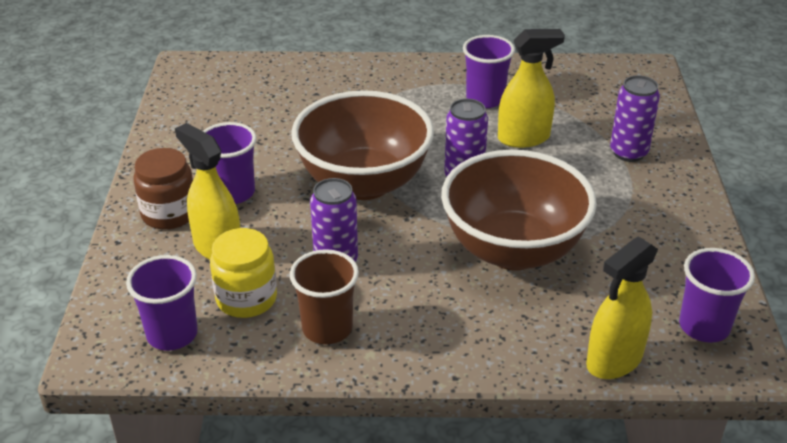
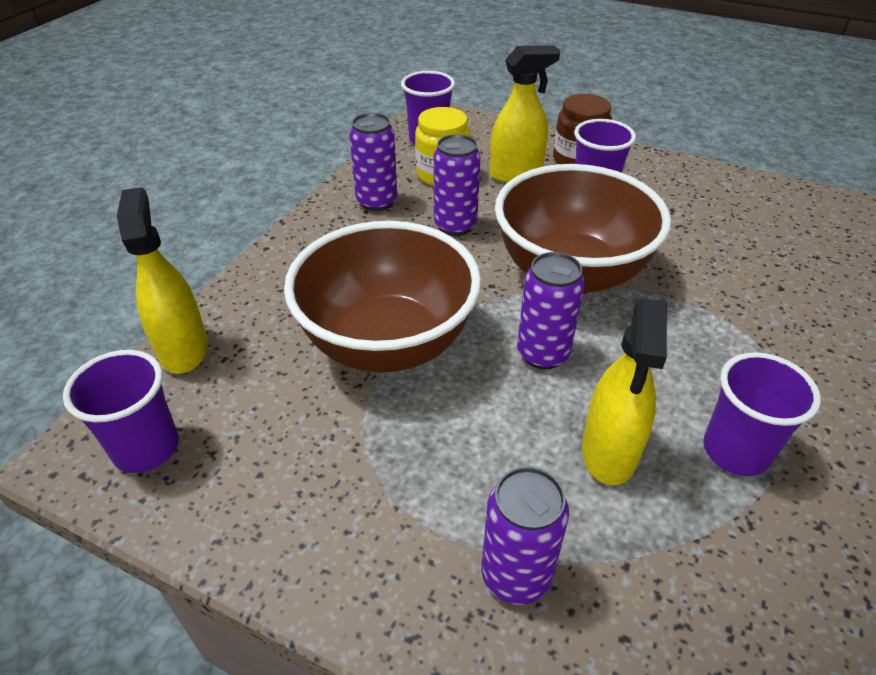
camera: 115 degrees right, 5 degrees up
brown cup [290,249,359,344] -> purple can [349,113,397,211]

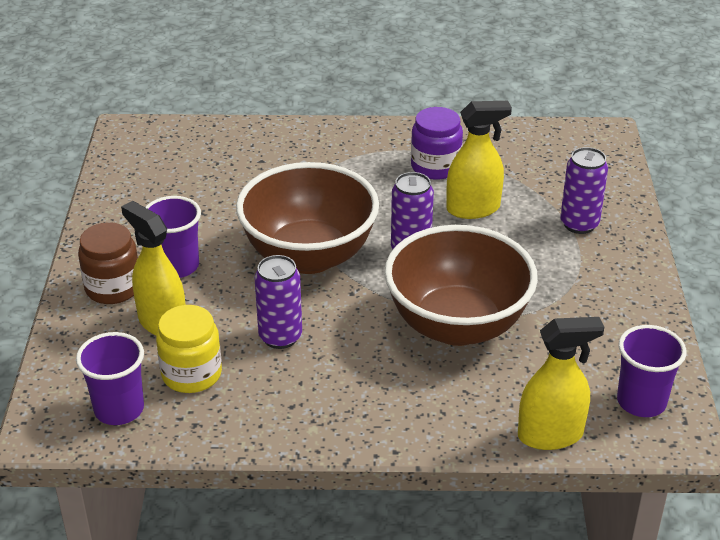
camera: 115 degrees left, 5 degrees down
yellow spray bottle [117,187,208,374] -> yellow spray bottle turned 150 degrees counterclockwise [518,317,604,450]
purple can [349,113,397,211] -> none
purple cup [703,352,821,476] -> purple jar [411,107,463,180]

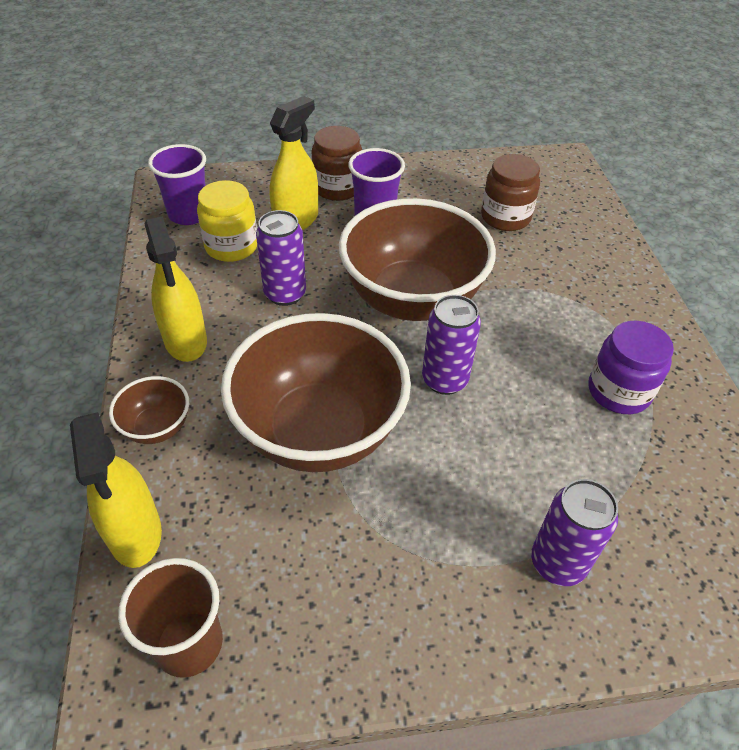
camera: 80 degrees right, 10 degrees up
yellow spray bottle [446,101,512,219] -> yellow spray bottle moved to [144,216,207,362]
purple cup [617,325,686,417] -> brown cup [118,558,223,678]
none -> brown bowl [109,376,189,444]
none -> brown jar [481,154,540,231]

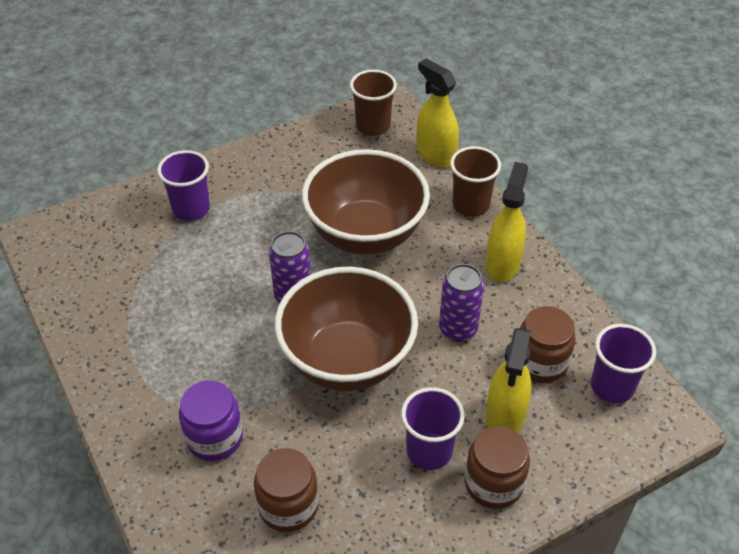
camera: 160 degrees right, 0 degrees up
brown bowl [109,376,189,444] -> brown cup [450,146,501,217]
yellow spray bottle [144,216,207,362] -> yellow spray bottle turned 60 degrees clockwise [486,162,528,282]
yellow jar [197,180,257,262] -> brown jar [520,306,576,383]
purple can [531,479,618,586] -> purple cup [157,150,210,221]
purple jar [588,321,674,414] -> purple jar moved to [179,381,243,461]

